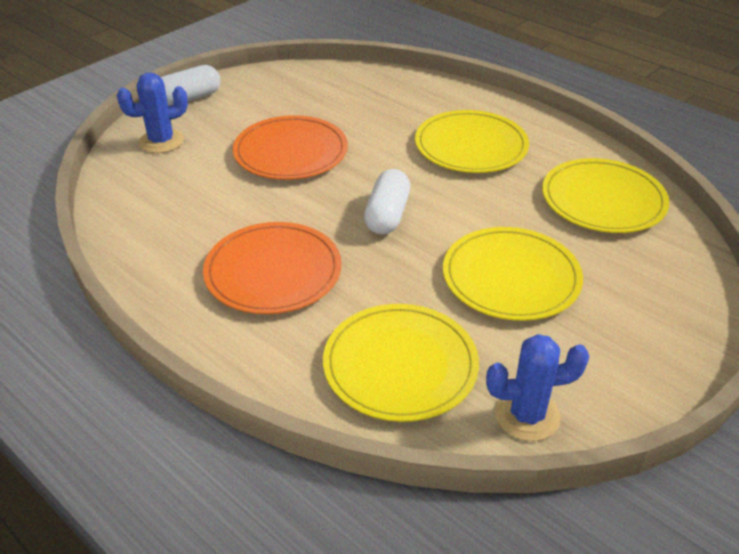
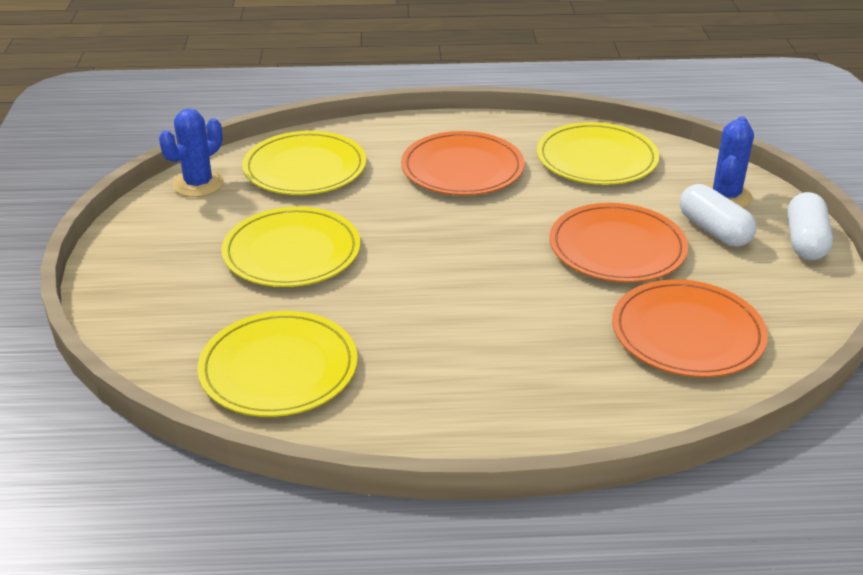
camera: 135 degrees right, 5 degrees down
white capsule [364,169,410,235] -> white capsule moved to [680,184,756,247]
yellow plate [415,110,529,173] -> yellow plate moved to [537,122,659,185]
none -> orange plate [612,280,768,377]

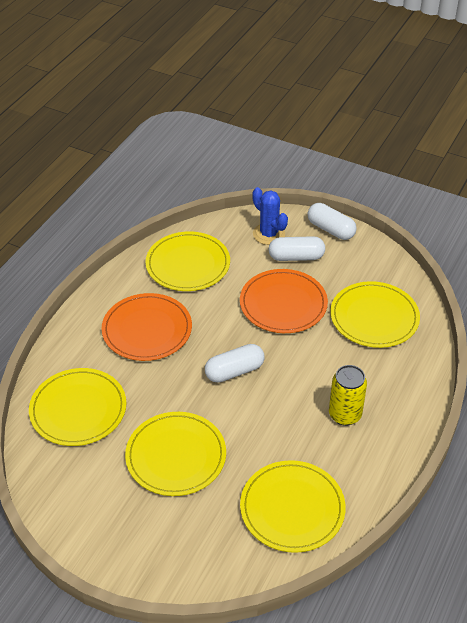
camera: 60 degrees left, 10 degrees up
blue cactus [159,109,224,197] -> none
orange plate [612,280,768,377] -> yellow plate [330,281,420,348]
none -> white capsule [205,344,264,383]
none -> yellow can [329,365,367,426]

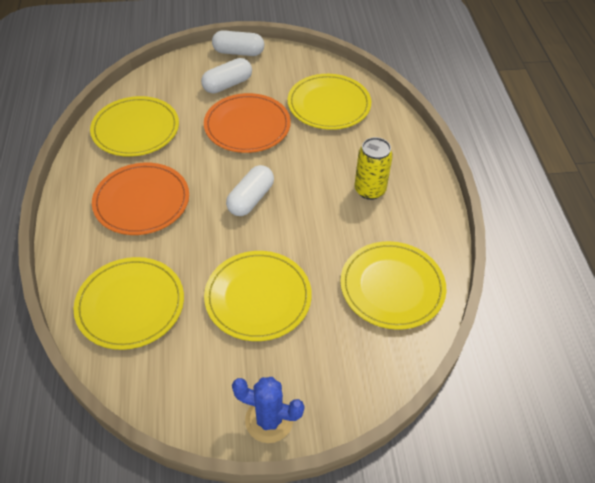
camera: 35 degrees left, 5 degrees up
blue cactus [252,187,288,245] -> blue cactus moved to [232,377,305,443]

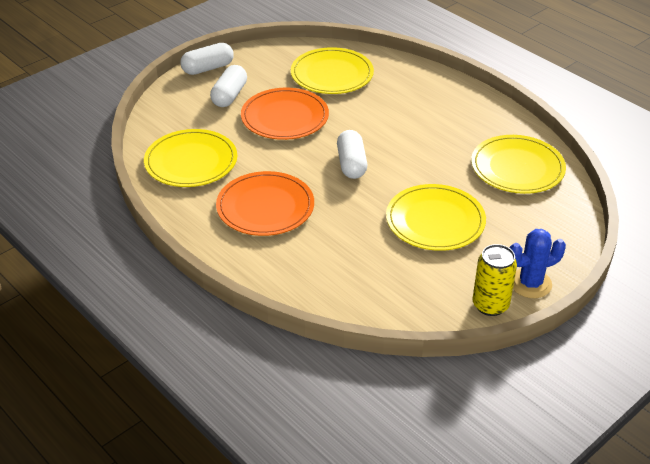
camera: 35 degrees left, 10 degrees down
yellow plate [74,257,184,350] -> none
yellow can [354,137,393,200] -> yellow can moved to [472,244,517,316]

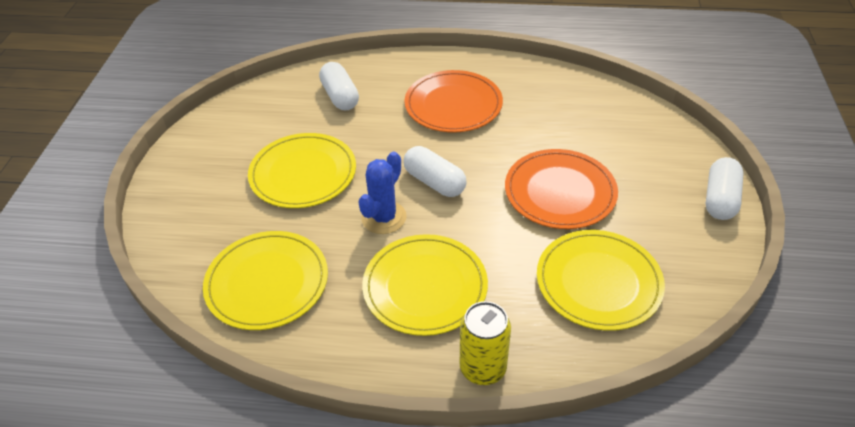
camera: 140 degrees right, 5 degrees up
yellow plate [144,129,237,187] -> yellow plate moved to [362,234,488,336]
white capsule [210,65,247,107] -> white capsule moved to [319,62,359,111]
yellow can [472,244,517,316] -> yellow can moved to [460,301,511,385]
blue cactus [510,229,566,298] -> blue cactus moved to [358,151,407,234]

